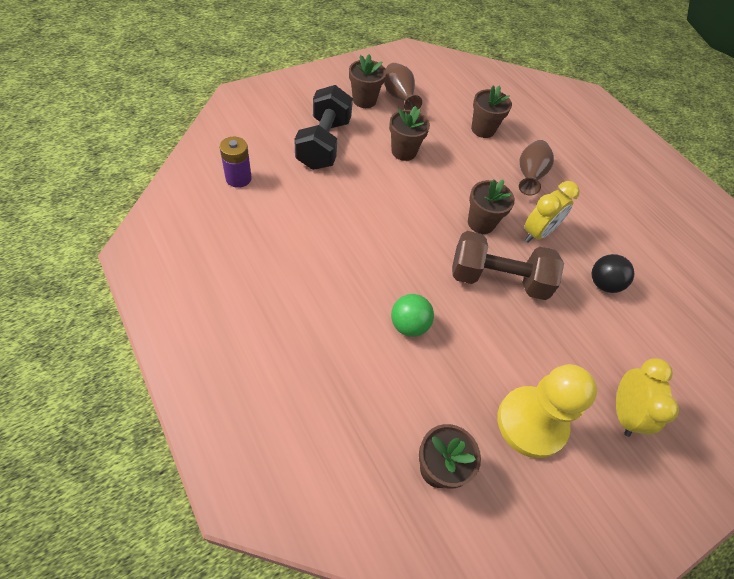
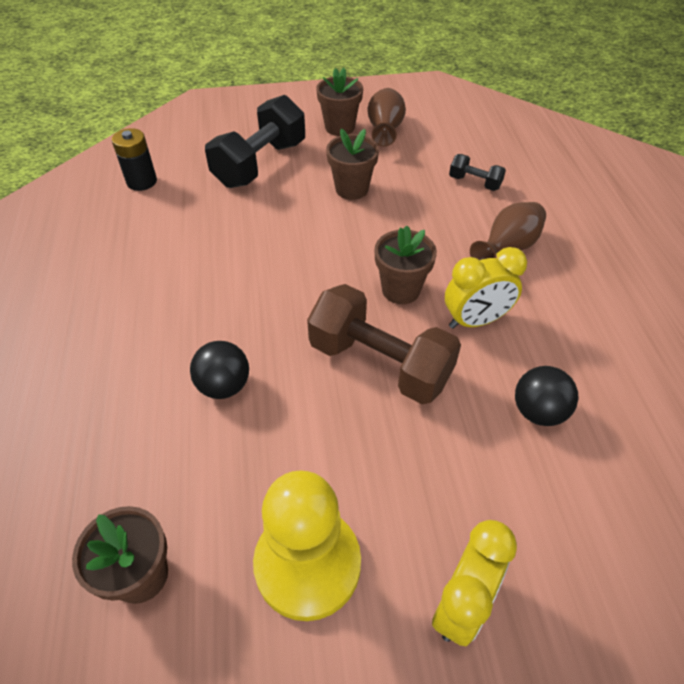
camera: 30 degrees right, 5 degrees down
purple battery [220,137,252,188] -> black battery [112,128,157,191]
green ball [391,294,434,337] -> black ball [190,341,249,399]
brown flower pot [471,86,512,138] -> black dumbbell [449,154,506,191]

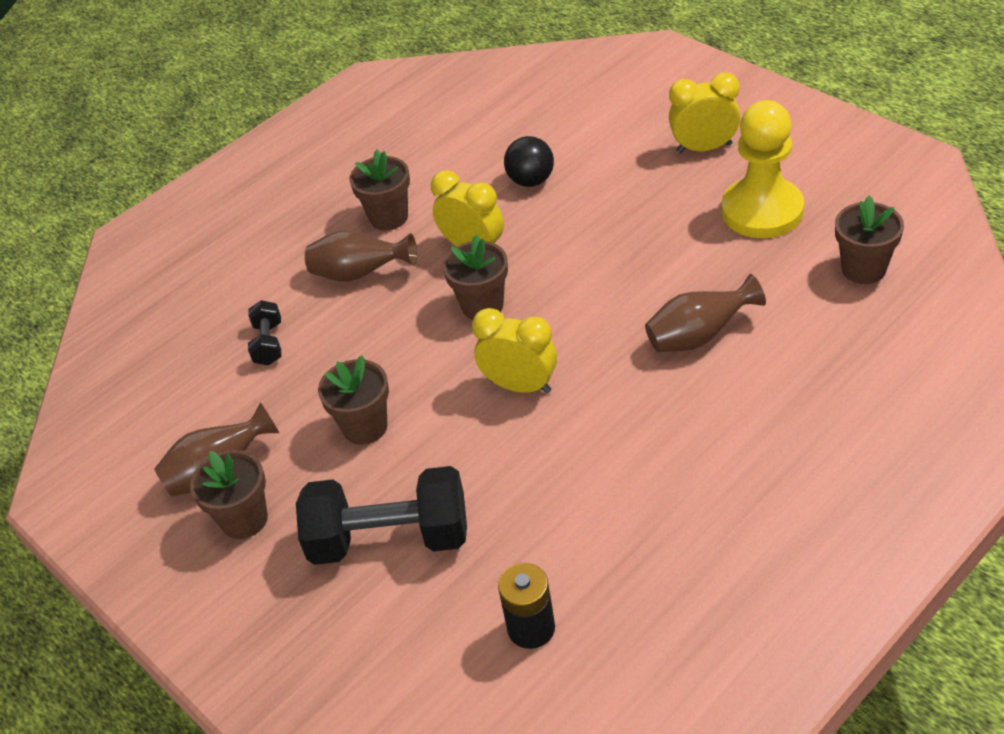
camera: 120 degrees left, 5 degrees down
black ball [190,341,249,399] -> brown vase [645,274,766,352]
brown dumbbell [307,284,461,404] -> none
none -> brown flower pot [349,150,410,230]
none -> yellow clock [472,308,557,393]

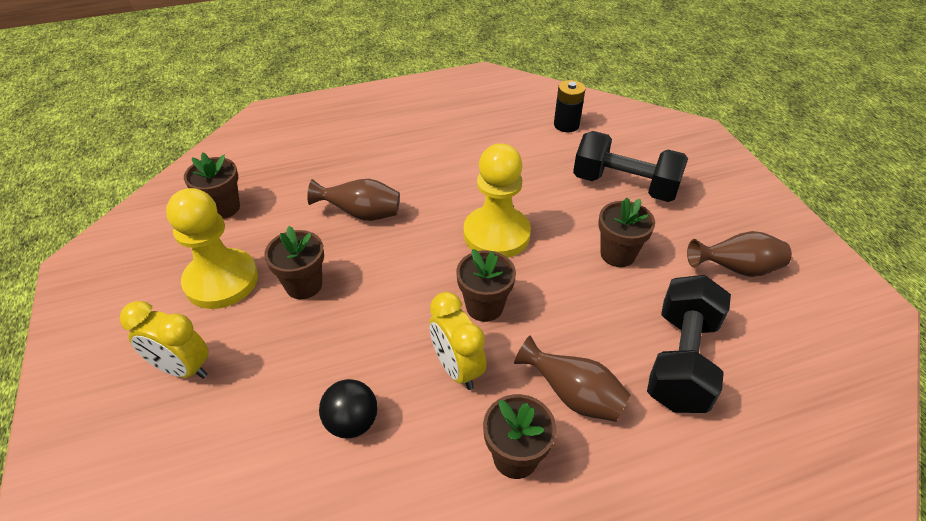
camera: 160 degrees left, 0 degrees up
brown flower pot [190,450,268,539] -> brown flower pot moved to [265,226,324,299]
black dumbbell [248,300,281,366] -> black dumbbell [647,275,731,413], size x2.10
yellow clock [472,308,557,393] -> yellow pawn [464,143,531,258]

